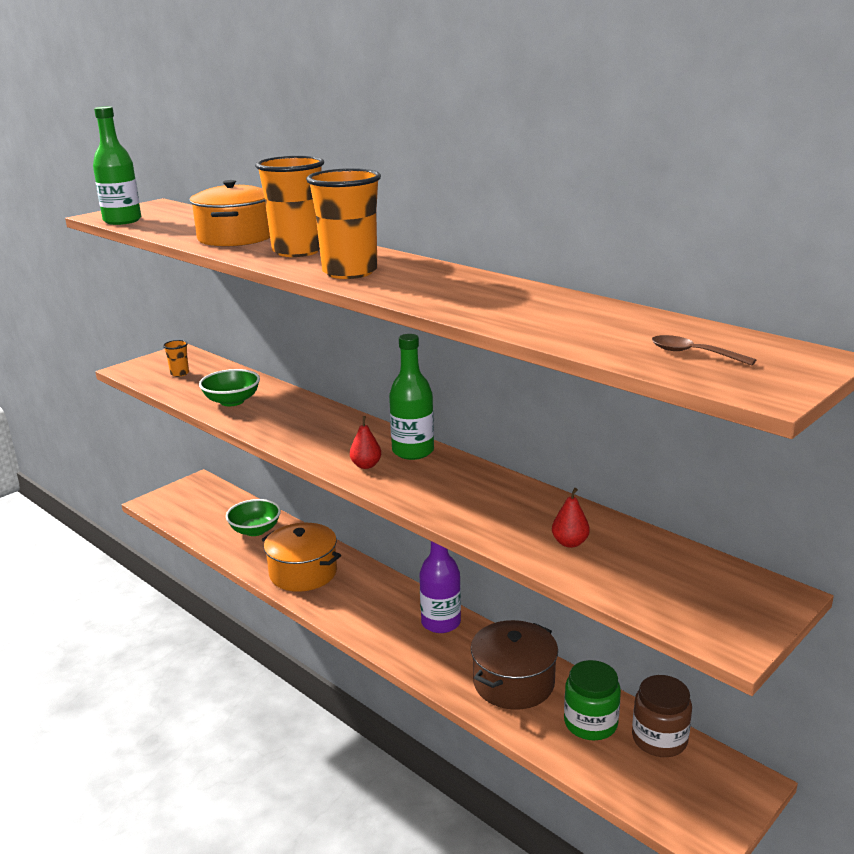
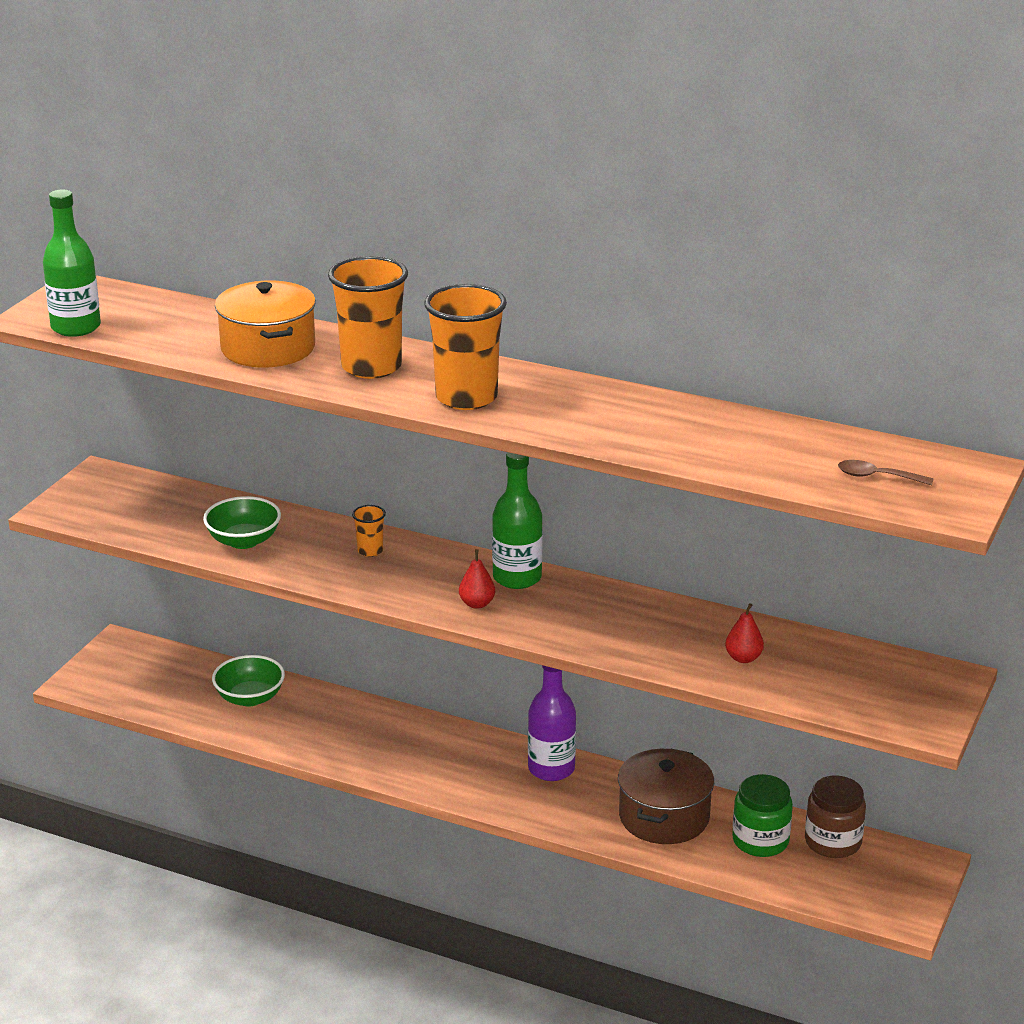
camera: 20 degrees left, 5 degrees up
orange cup [163,340,189,377] -> orange cup moved to [352,505,386,557]
orange pot [262,523,341,592] -> none

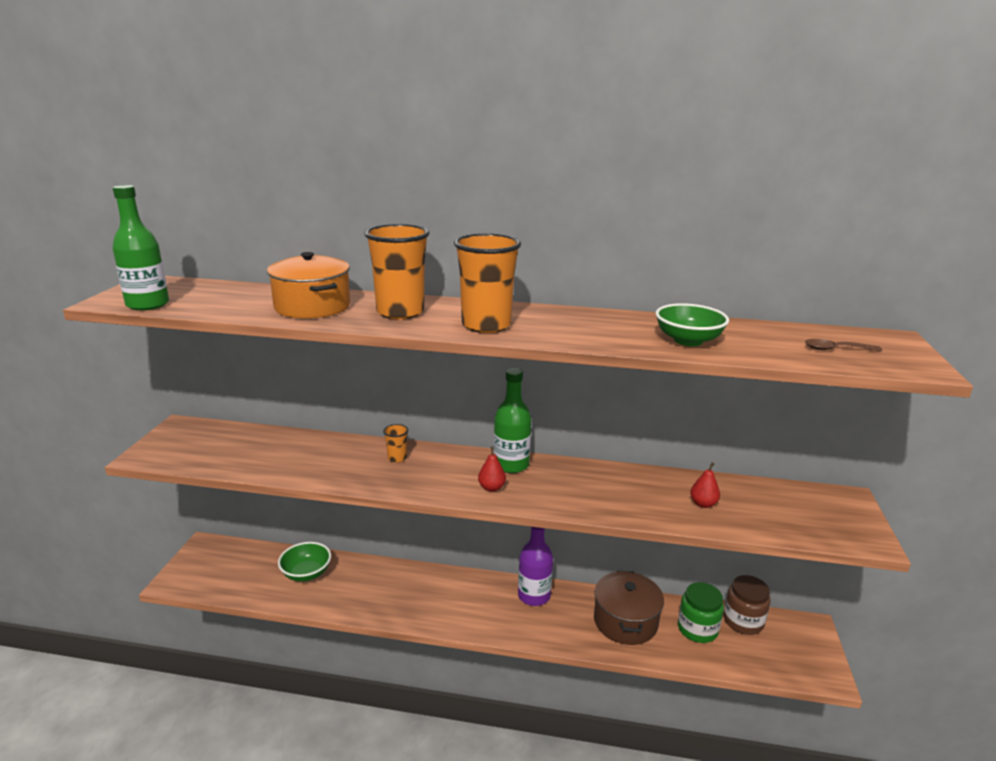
camera: 15 degrees left, 5 degrees down
green bowl [203,496,281,549] -> green bowl moved to [655,303,729,346]

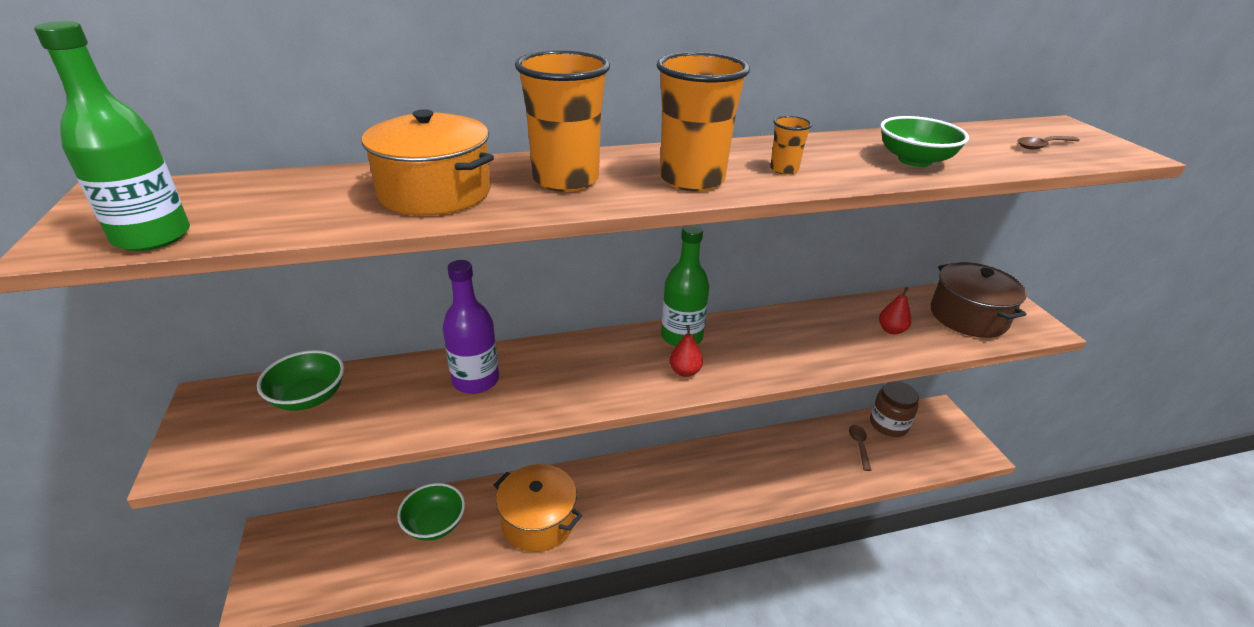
camera: 25 degrees left, 10 degrees up
orange cup [383,424,408,463] -> orange cup moved to [770,116,812,175]
purple bottle [518,527,553,606] -> purple bottle moved to [443,260,499,394]
brown pot [594,570,664,645] -> brown pot moved to [931,262,1027,338]
green jar [678,582,724,643] -> brown spoon [849,425,871,471]
none -> green bowl [257,350,344,411]
none -> orange pot [494,464,582,552]

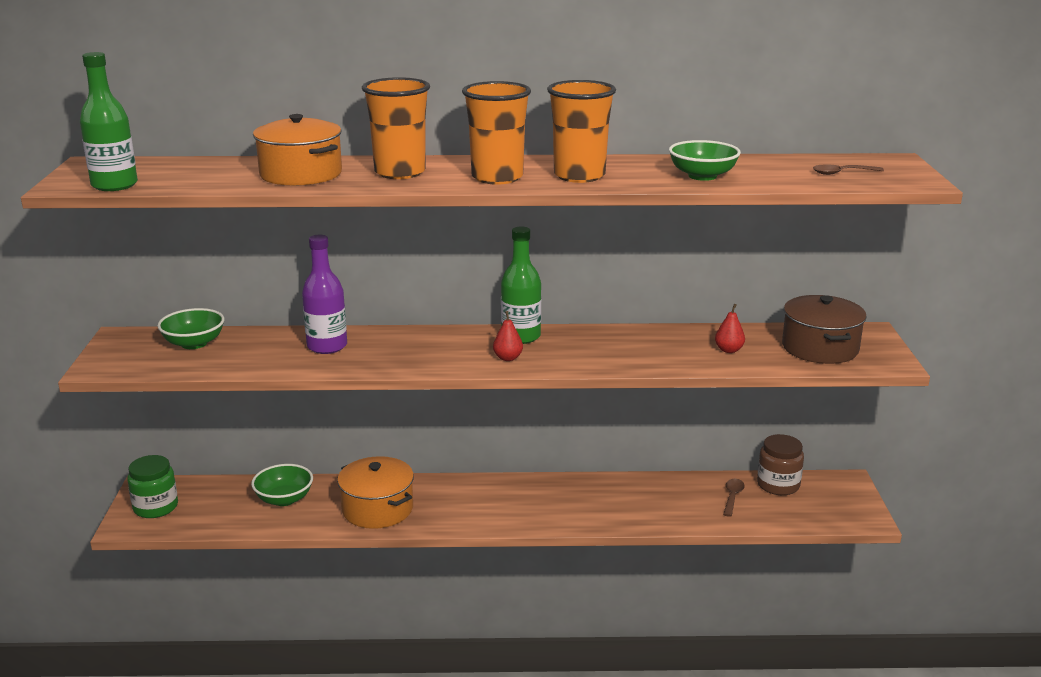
camera: 15 degrees right, 10 degrees down
orange cup [770,116,812,175] -> orange cup [547,80,616,183], size x2.20
none -> green jar [127,455,178,518]

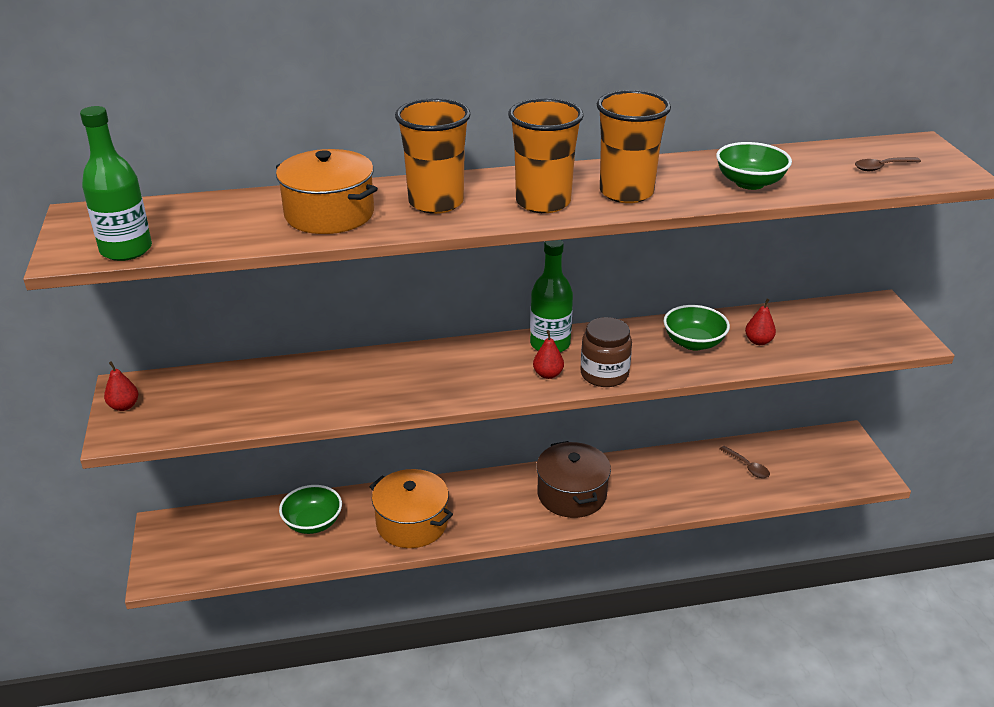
camera: 10 degrees left, 10 degrees up
green jar [127,455,178,518] -> none
green bowl [157,308,224,349] -> green bowl moved to [663,305,730,351]
purple bottle [302,234,347,354] -> none
brown spoon [723,479,745,517] -> brown spoon turned 135 degrees clockwise [720,446,770,478]
brown jar [757,434,804,495] -> brown jar moved to [580,317,632,387]
brown pot [782,295,867,364] -> brown pot moved to [536,441,611,518]
none -> red pear [104,361,138,411]

